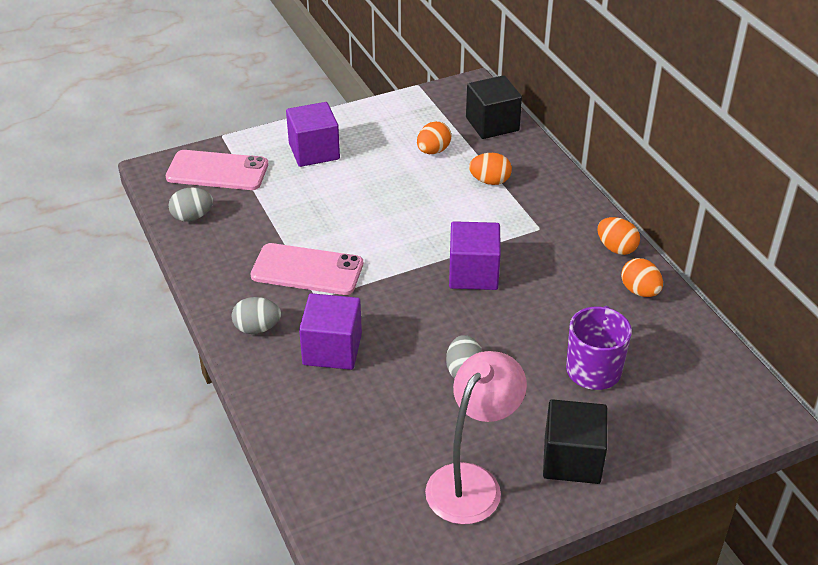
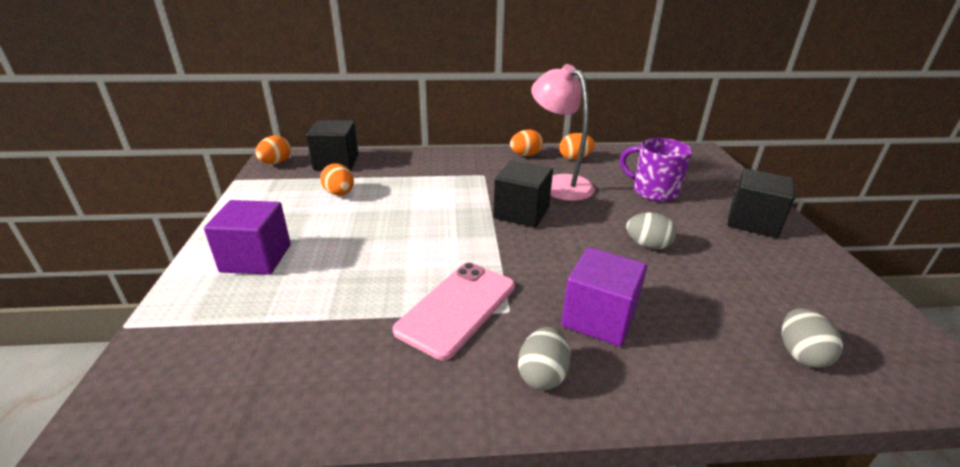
camera: 70 degrees left, 10 degrees down
pink phone [166,150,268,190] -> none
grey egg [169,188,213,222] -> grey egg moved to [782,308,843,368]
pink lamp [425,351,527,524] -> pink lamp moved to [531,64,595,201]
purple cube [449,221,501,290] -> black cube [493,160,553,228]
orange egg [469,153,512,185] -> orange egg moved to [255,136,291,164]

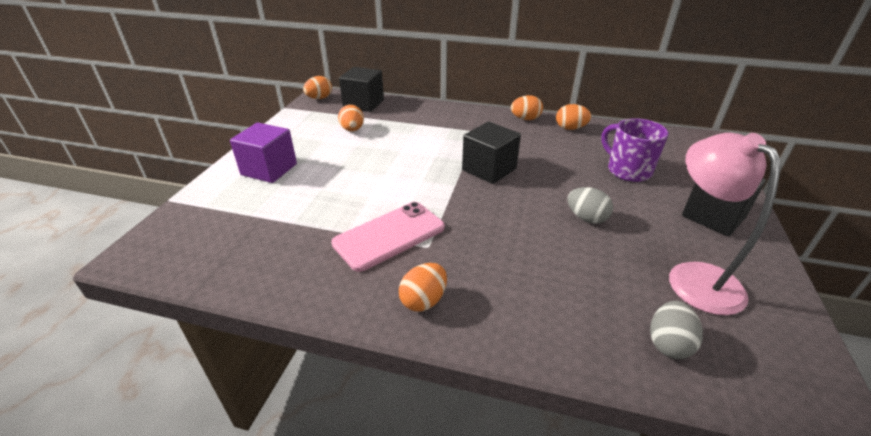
camera: 20 degrees right, 5 degrees up
grey egg [518,327,571,390] -> orange egg [399,263,447,312]
pink lamp [531,64,595,201] -> pink lamp moved to [669,133,780,315]
purple cube [561,247,647,347] -> none

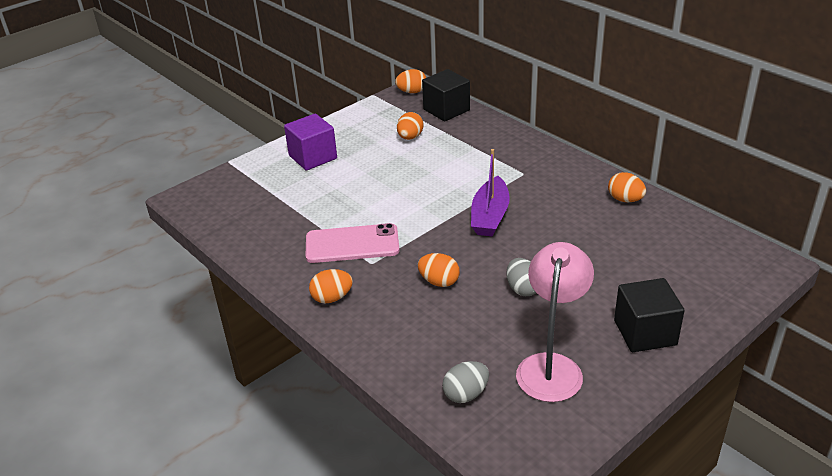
camera: 35 degrees right, 0 degrees up
black cube [462,122,521,184] -> purple boat [471,149,510,236]
orange egg [511,95,543,120] -> orange egg moved to [418,253,460,287]
purple mug [601,118,669,182] -> none

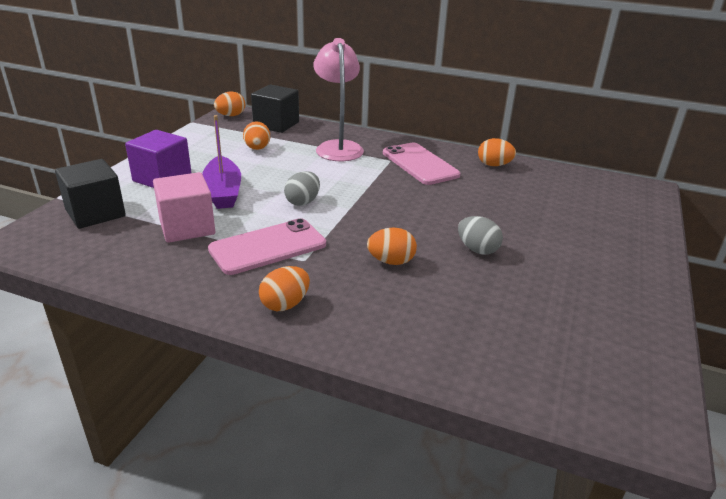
camera: 30 degrees left, 5 degrees down
grey egg [442,361,489,403] -> grey egg moved to [284,171,320,206]
purple boat [471,149,510,236] -> purple boat moved to [202,115,241,209]
pink lamp [516,242,594,402] -> pink lamp moved to [314,38,364,161]
black cube [614,278,685,352] -> black cube moved to [55,159,126,229]
none -> pink cube [153,172,215,243]
none -> pink phone [383,142,460,185]

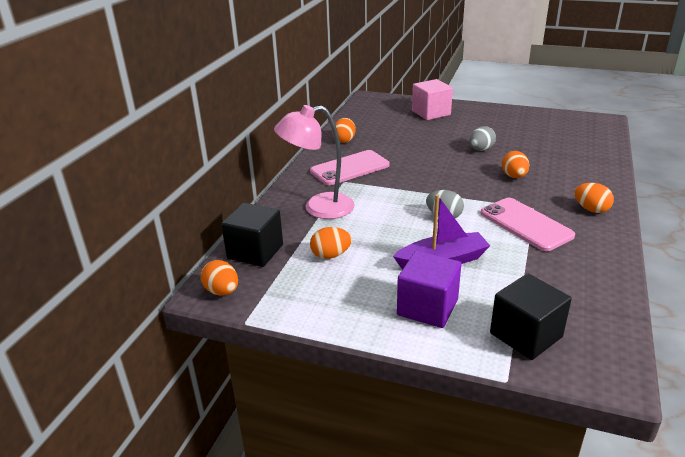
camera: 90 degrees left, 0 degrees up
pink cube [153,172,215,243] -> pink cube moved to [412,79,453,120]

